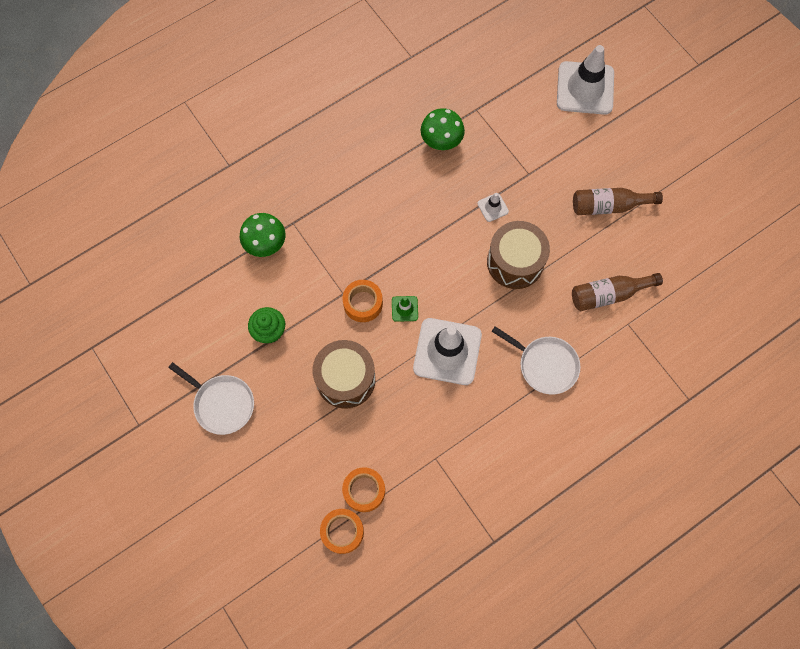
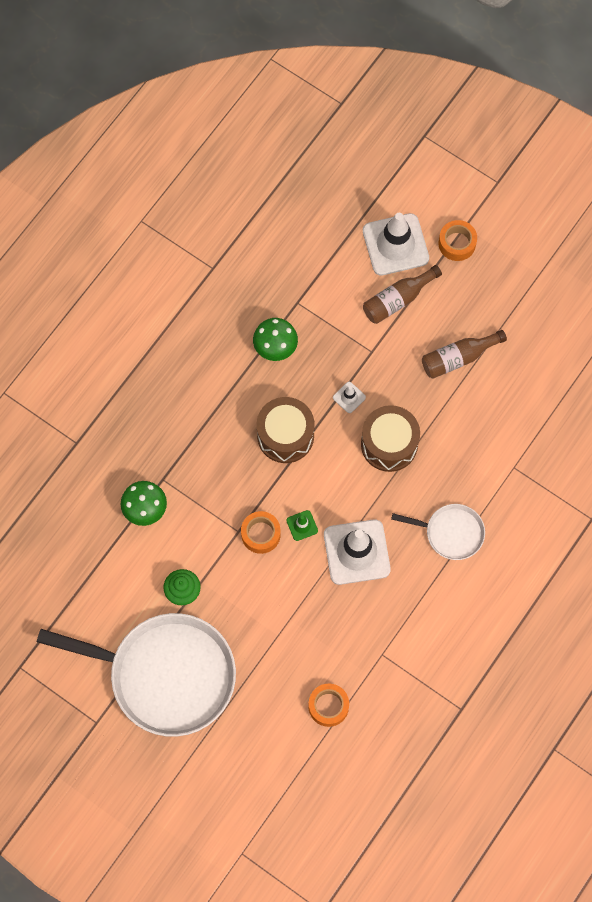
camera: 20 degrees left, 0 degrees up
white pan [168,362,254,435] -> white pan [37,613,236,737], size x2.08
brown drum [312,340,376,409] -> brown drum moved to [257,397,315,463]
orange tape [320,509,364,554] -> orange tape moved to [439,220,477,261]
brown bottle [572,273,663,311] -> brown bottle moved to [363,265,442,324]

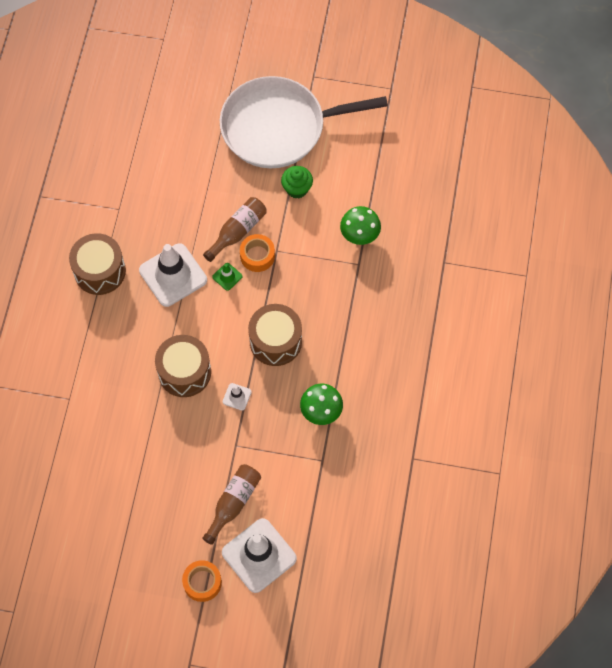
camera: 155 degrees right, 5 degrees down
orange tape [308,684,349,727] -> none
white pan [391,504,485,560] -> none
brown bottle [422,330,507,379] -> brown bottle moved to [203,197,267,262]
none -> brown drum [69,233,126,295]

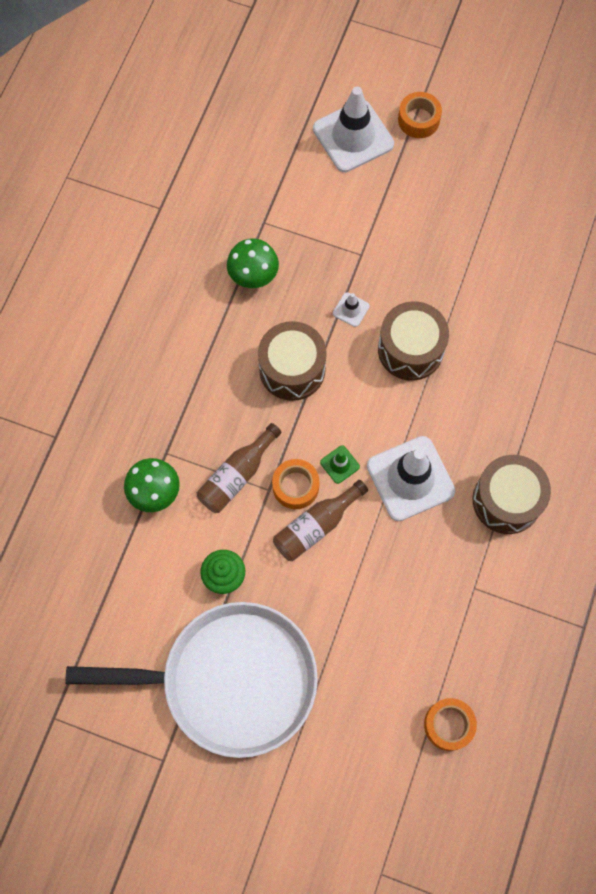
camera: 170 degrees left, 5 degrees up
brown bottle [202,464,261,545] -> brown bottle moved to [197,423,282,513]
none -> orange tape [424,698,477,751]

